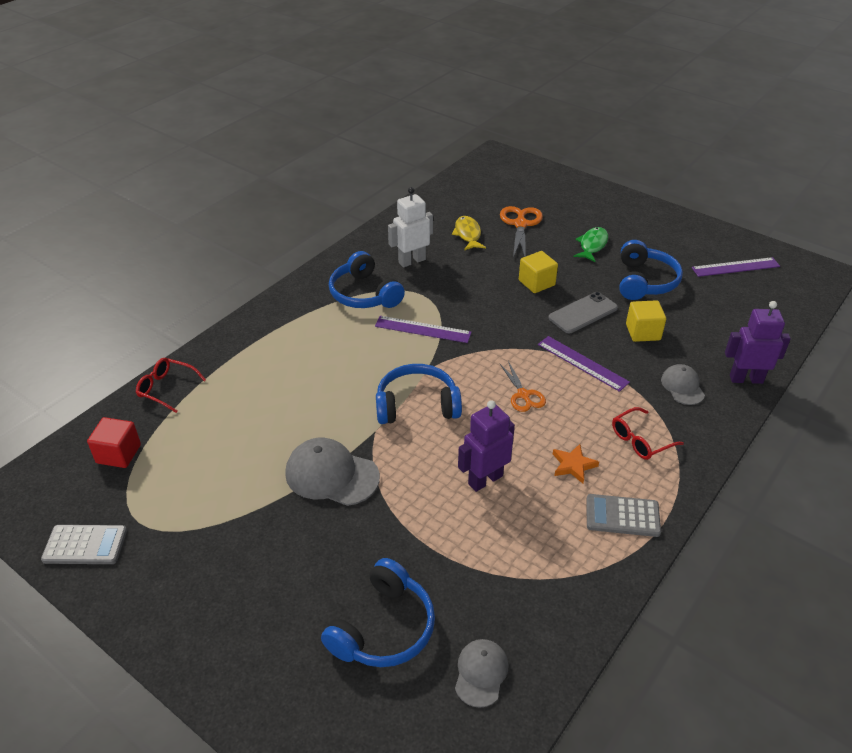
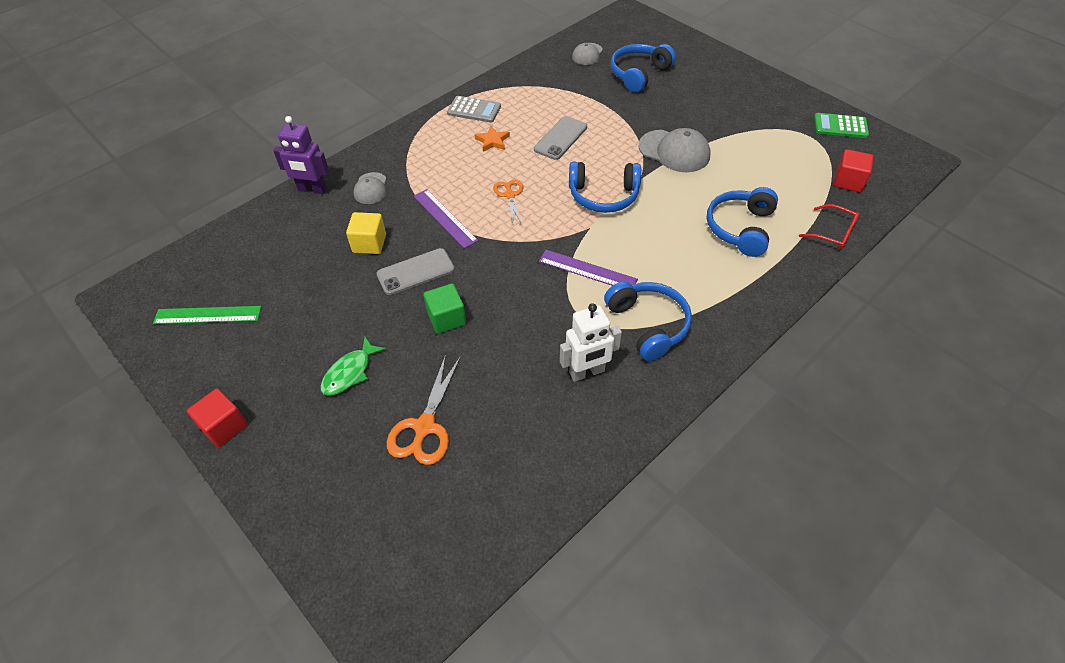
camera: 170 degrees left, 10 degrees up
grey calculator [41,525,127,564] -> green calculator [814,113,869,138]
yellow fish [452,216,486,250] -> none
purple robot [458,400,515,492] -> grey phone [534,116,587,160]
yellow cube [519,251,558,293] -> green cube [423,283,466,334]
red glasses [612,407,684,460] -> none
blue headphones [619,240,683,300] -> blue headphones moved to [707,187,778,257]
purple ruler [692,257,780,277] -> green ruler [153,306,261,324]
none -> red cube [187,389,248,447]

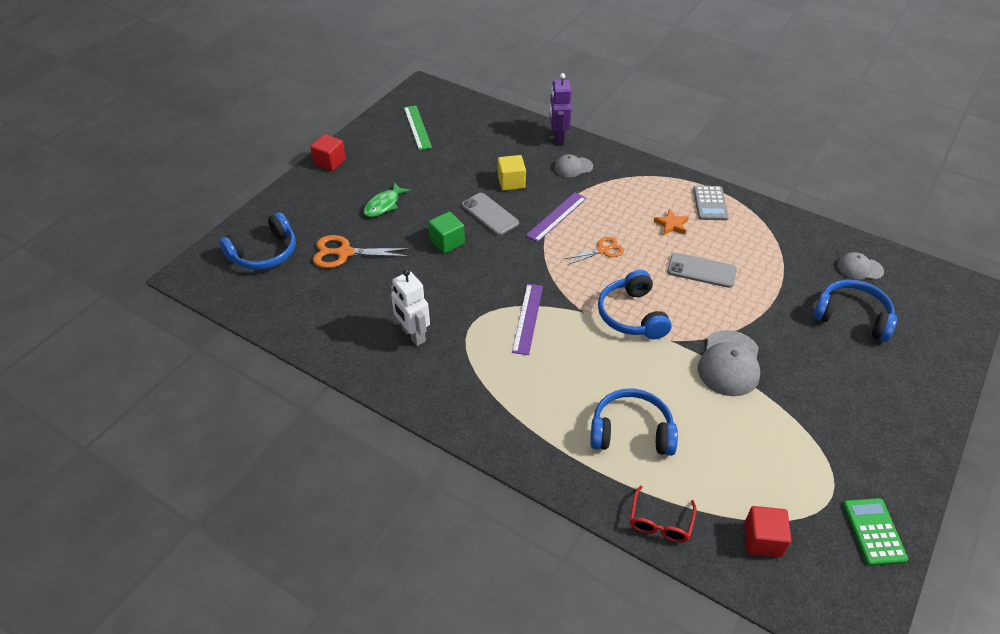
camera: 75 degrees right, 5 degrees down
green fish [321,337,386,396] -> green fish turned 75 degrees counterclockwise [363,182,411,217]
blue headphones [604,282,692,361] -> blue headphones moved to [219,212,296,270]

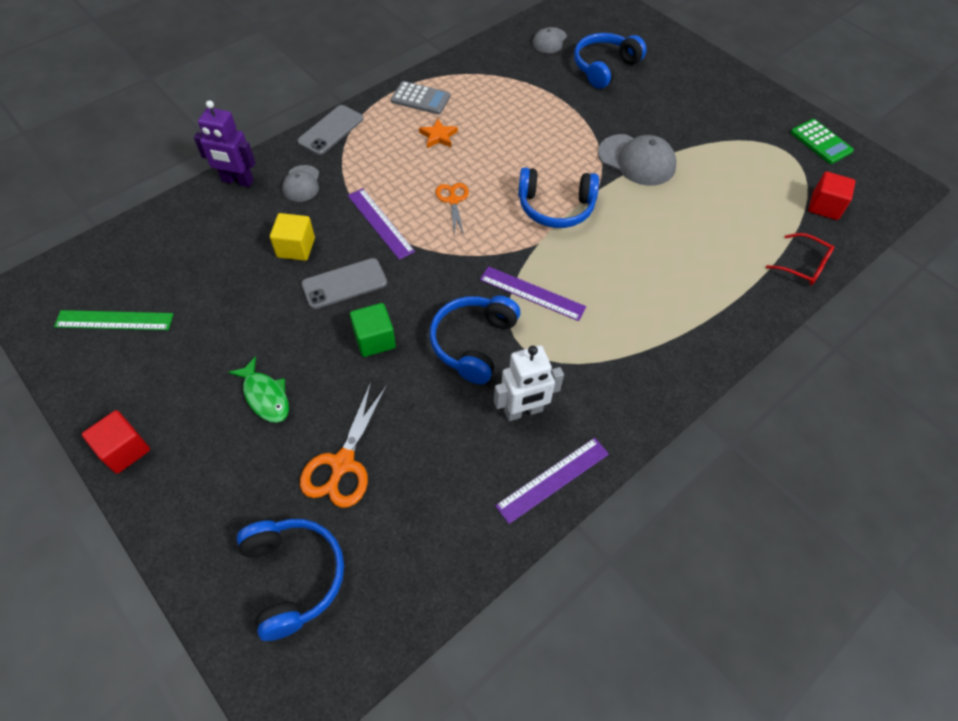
camera: 75 degrees left, 10 degrees up
blue headphones [590,388,678,456] -> blue headphones moved to [430,296,520,384]
grey phone [667,253,737,288] -> grey phone moved to [297,105,363,155]
green calculator [843,498,908,566] -> green calculator turned 135 degrees counterclockwise [791,119,854,164]
none -> purple ruler [495,438,609,524]

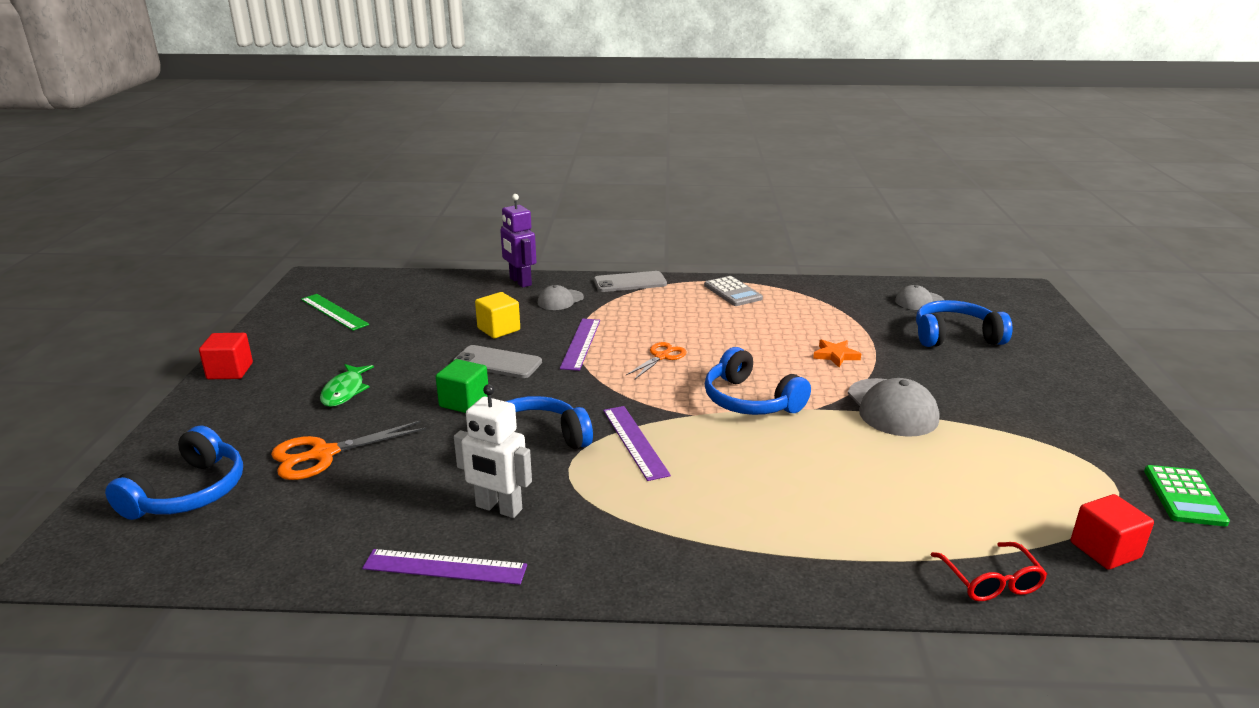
camera: 45 degrees right, 30 degrees down
orange star [419,119,458,148] -> orange star moved to [813,339,861,367]

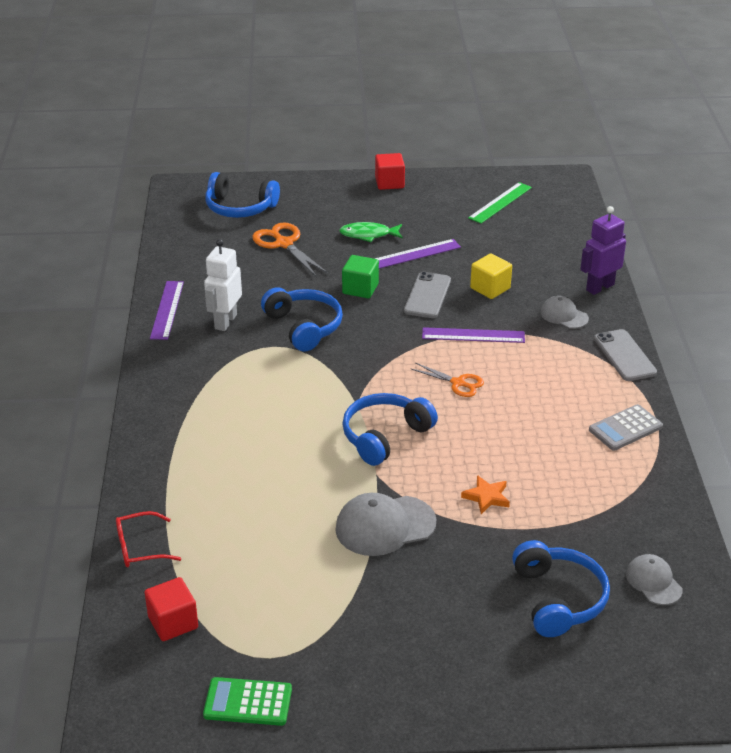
camera: 85 degrees right, 10 degrees up
purple ruler [603,406,671,481] -> purple ruler moved to [375,239,461,269]

